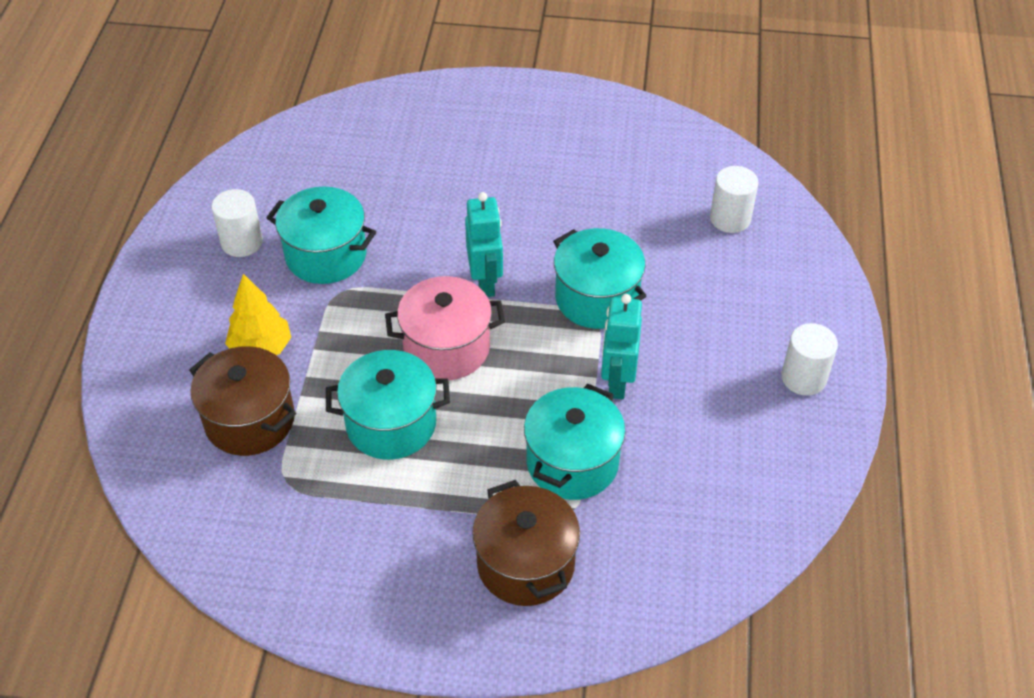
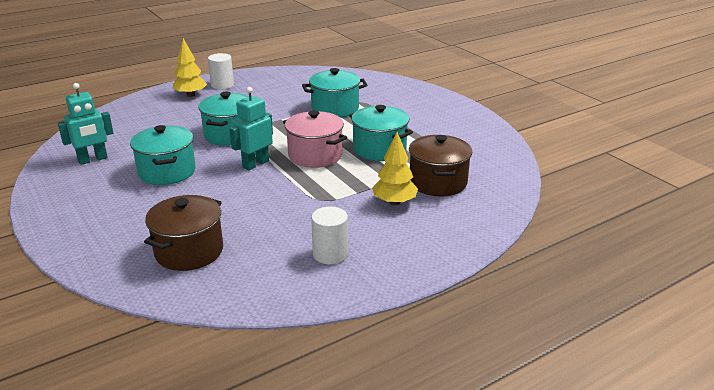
camera: 130 degrees left, 20 degrees down
turquoise pot [266,187,376,284] -> turquoise pot moved to [130,125,196,185]
brown pot [472,480,580,606] -> brown pot moved to [144,195,223,271]
turquoise robot [601,294,642,399] -> turquoise robot moved to [58,83,113,165]
white cylinder [710,166,759,233] -> none
none -> yellow tree [172,38,207,97]

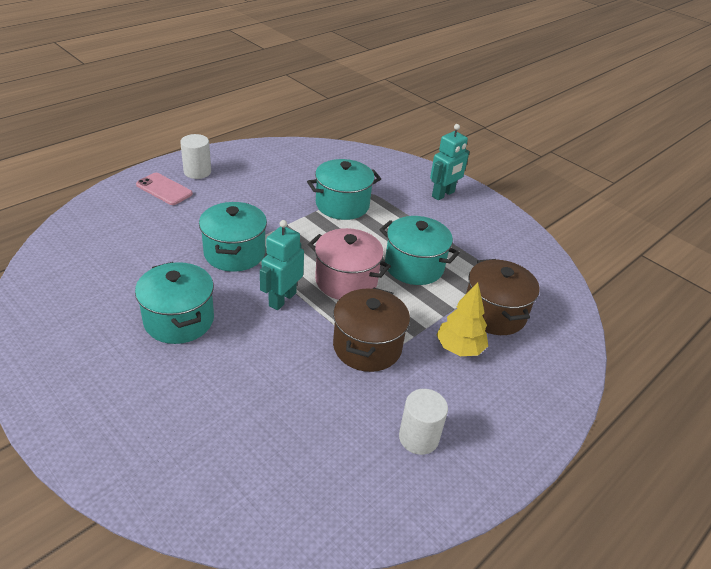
camera: 15 degrees left, 10 degrees up
turquoise robot [58,83,113,165] -> turquoise robot moved to [430,124,470,200]
brown pot [144,195,223,271] -> brown pot moved to [333,287,410,372]
yellow tree [172,38,207,97] -> pink phone [136,173,193,205]

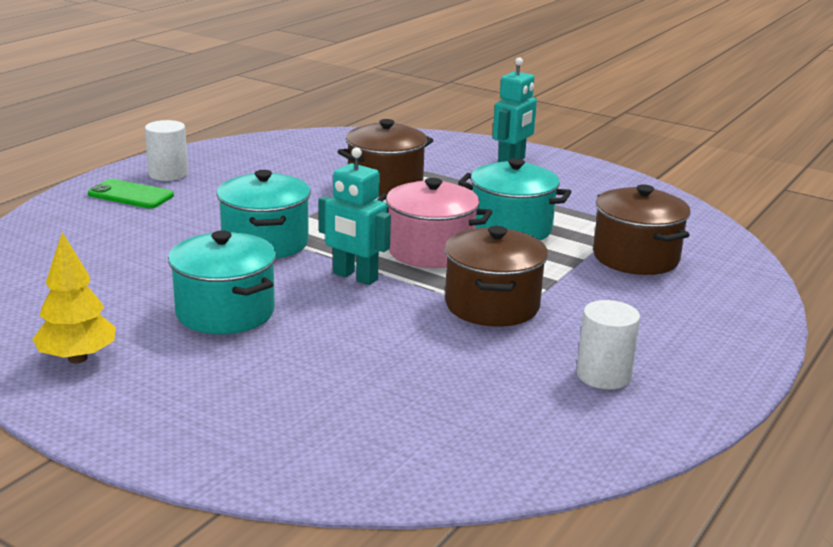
camera: 10 degrees left, 15 degrees down
pink phone [136,173,193,205] -> green phone [88,179,174,209]
turquoise robot [260,220,304,310] -> turquoise robot turned 75 degrees counterclockwise [319,148,391,285]
turquoise pot [307,159,381,220] -> brown pot [337,119,433,197]
yellow tree [437,282,488,356] -> yellow tree moved to [32,232,116,363]

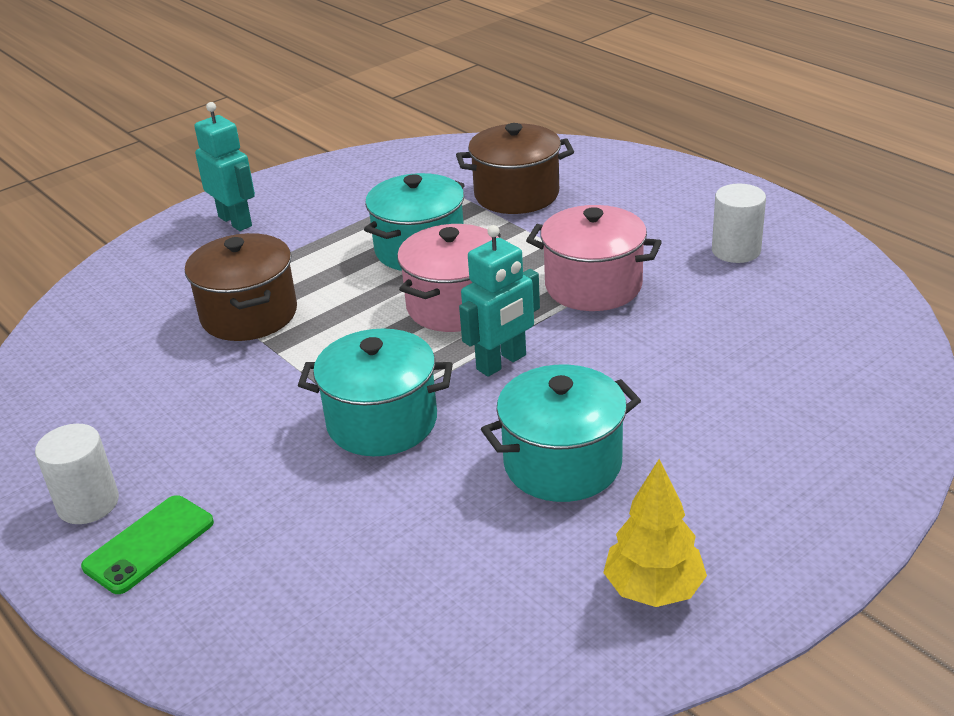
camera: 70 degrees left, 10 degrees up
brown pot [444,226,548,327] -> pink pot [526,205,662,311]

